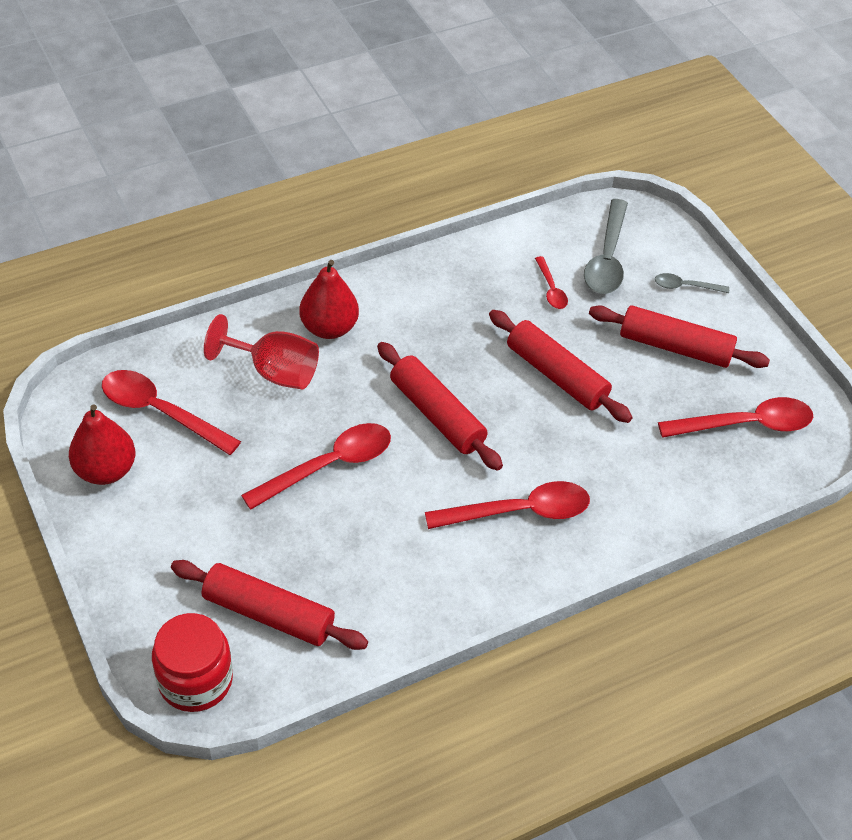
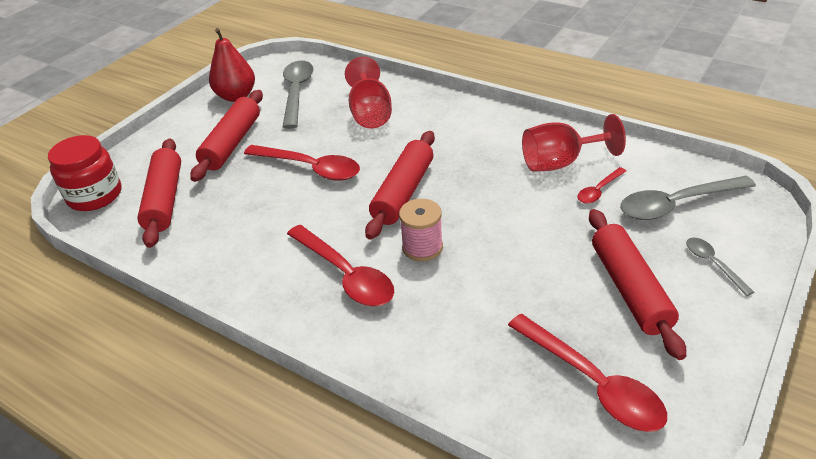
camera: 65 degrees right, 10 degrees down
red spoon [102,370,241,455] -> grey spoon [283,61,313,129]
red pear [299,260,359,339] -> none
red rolling pin [489,310,633,423] -> red rolling pin moved to [190,90,263,182]
none -> pink spool [399,199,443,261]
none -> red goblet [522,114,626,172]

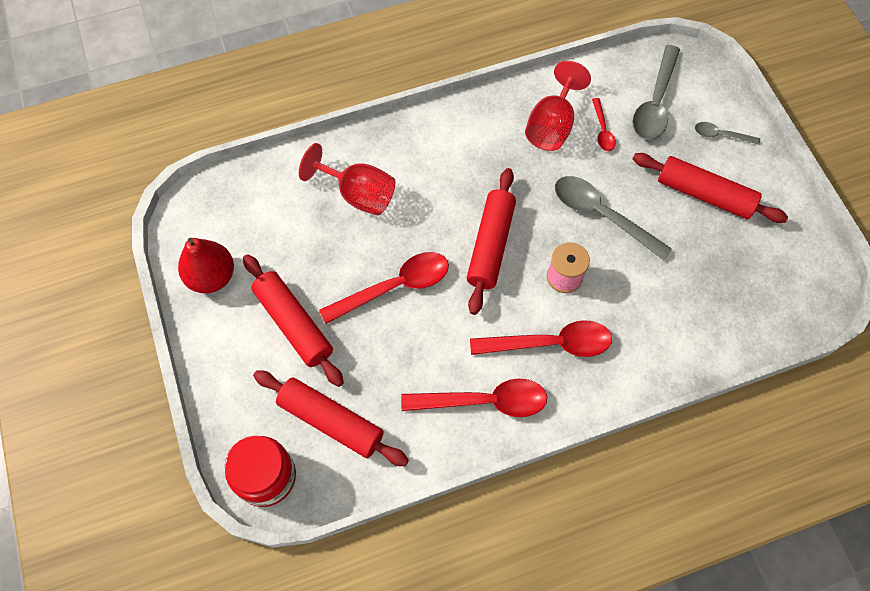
camera: 55 degrees left, 25 degrees up
grey spoon [283,61,313,129] -> grey spoon moved to [555,176,672,261]
red rolling pin [365,131,435,240] -> red rolling pin turned 45 degrees clockwise [467,168,516,315]
red spoon [508,314,667,432] -> red spoon moved to [401,379,547,417]

